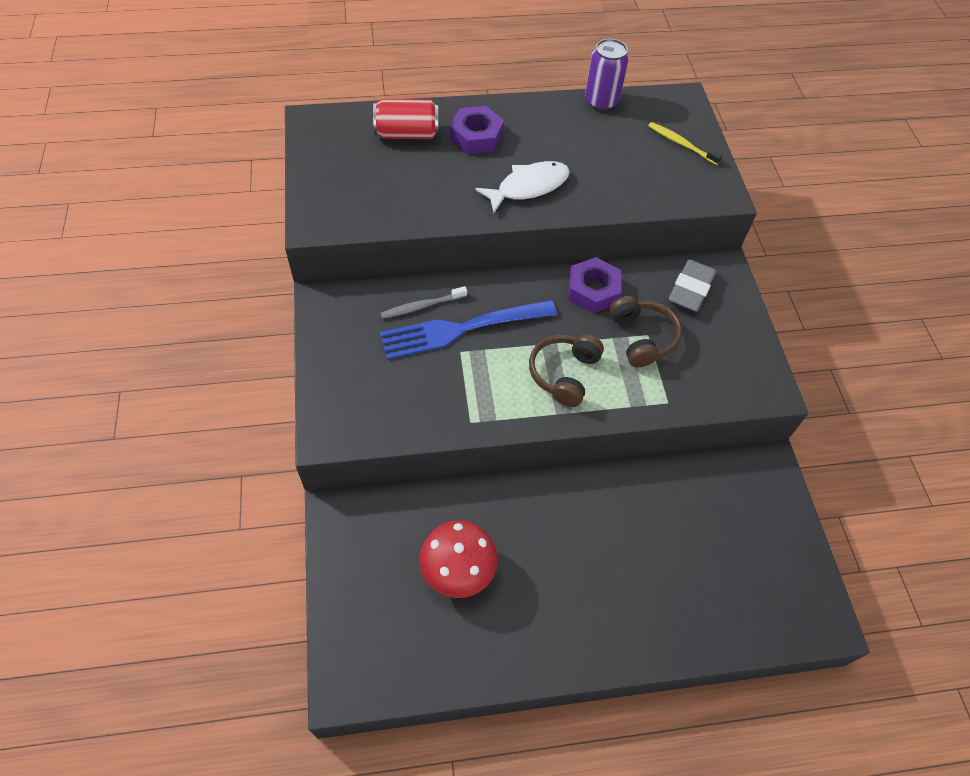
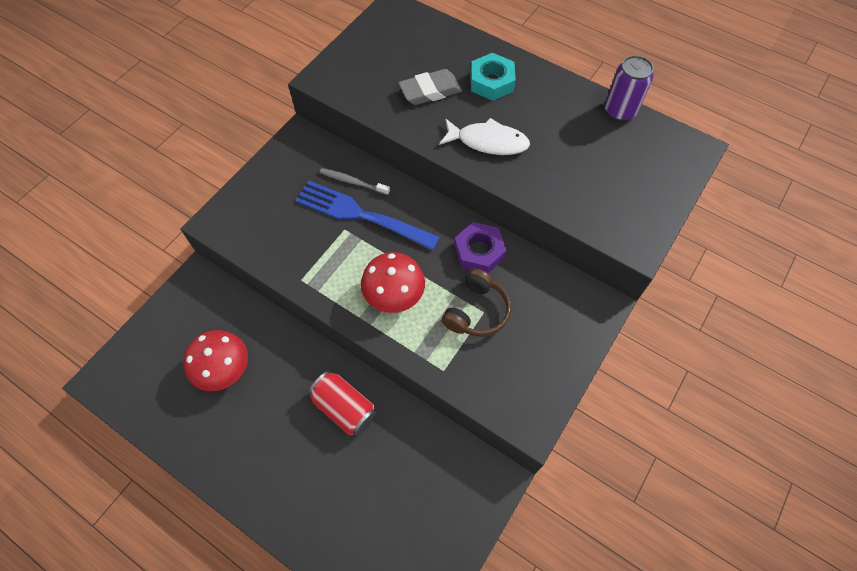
camera: 45 degrees right, 5 degrees up
red can [373,99,439,139] -> red can moved to [308,371,376,436]
purple nut [450,106,504,154] -> turquoise nut [471,53,516,101]
brown headphones [529,334,604,407] -> red mushroom [361,252,425,313]
yellow toothbrush [648,122,722,165] -> none
grey eraser [669,259,716,312] -> grey eraser moved to [398,69,462,105]

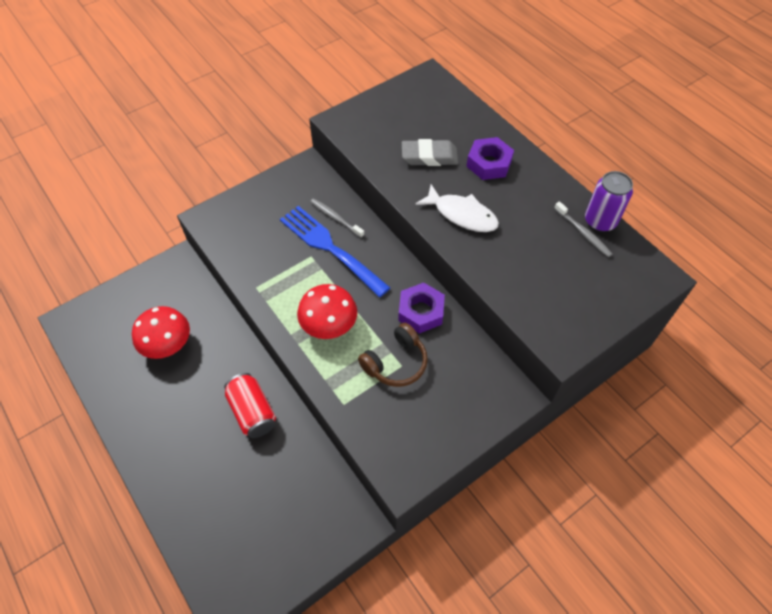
camera: 20 degrees right, 5 degrees down
turquoise nut [471,53,516,101] -> purple nut [466,137,514,180]
none -> grey toothbrush [554,201,612,257]

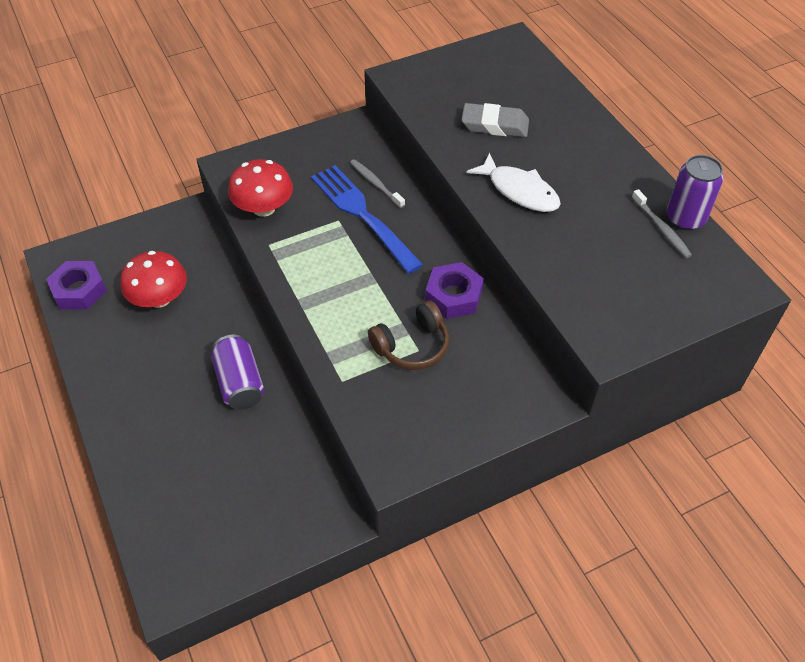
camera: 10 degrees right, 5 degrees down
red can [224,373,276,438] -> purple can [211,335,264,410]
red mushroom [297,284,357,339] -> red mushroom moved to [228,159,293,217]
purple nut [466,137,514,180] -> purple nut moved to [46,261,107,310]

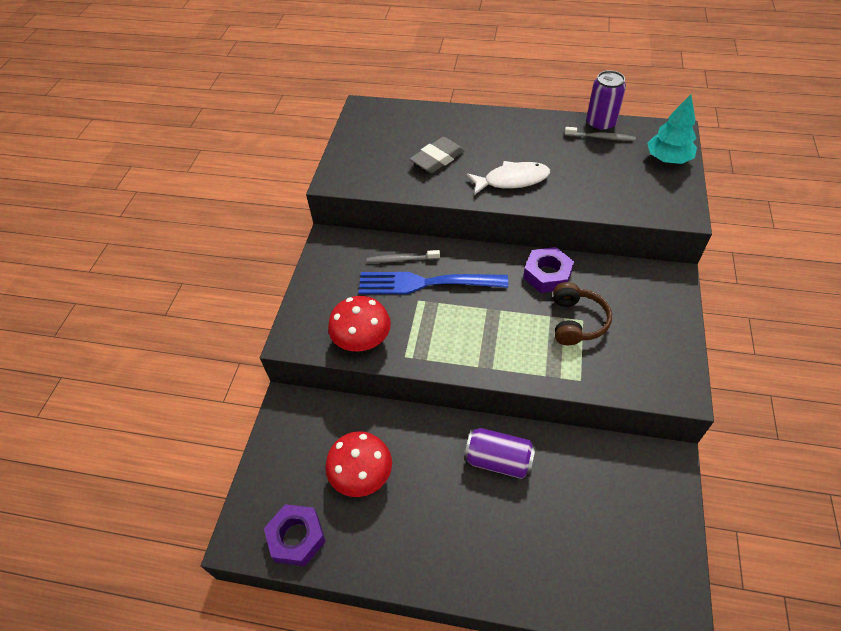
camera: 50 degrees left, 0 degrees up
none -> turquoise tree [647,94,697,164]

